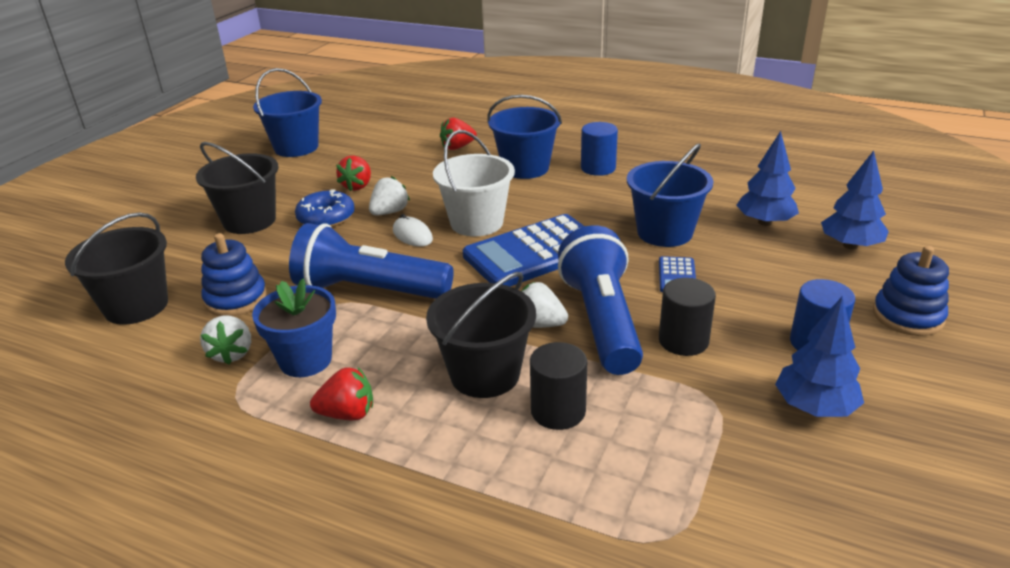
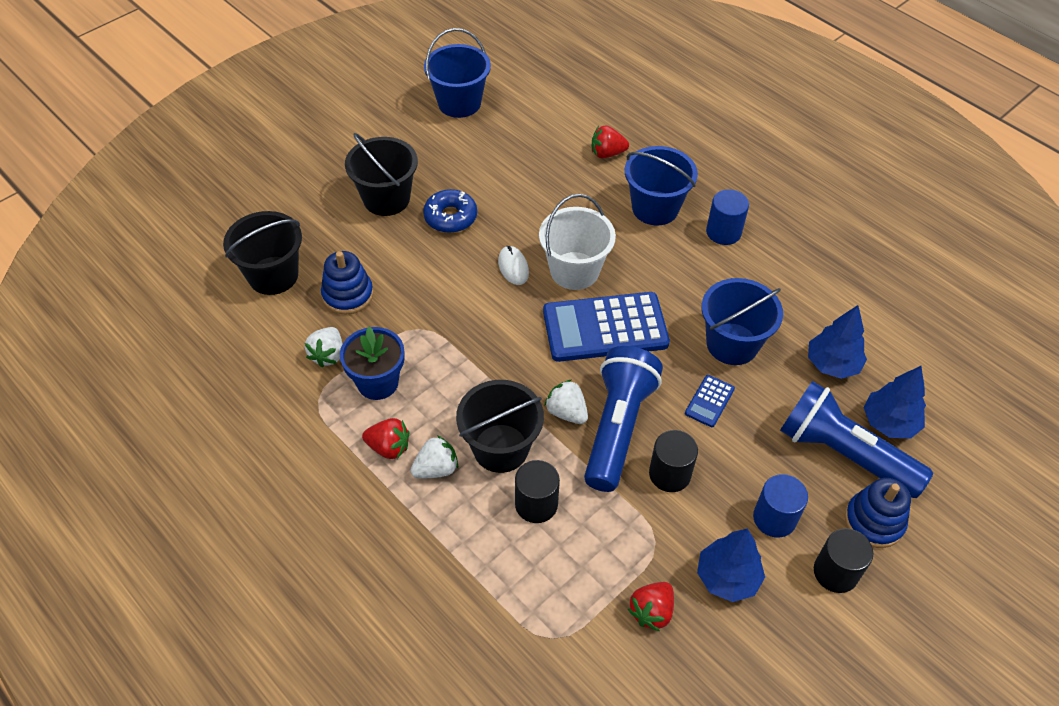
camera: 20 degrees right, 20 degrees up
blue flashlight [289,223,454,299] -> blue flashlight moved to [780,381,933,498]
red strawberry [336,155,371,191] -> red strawberry moved to [628,582,674,631]
white strawberry [369,176,410,216] -> white strawberry moved to [410,435,458,478]
none -> black cylinder [814,528,873,593]

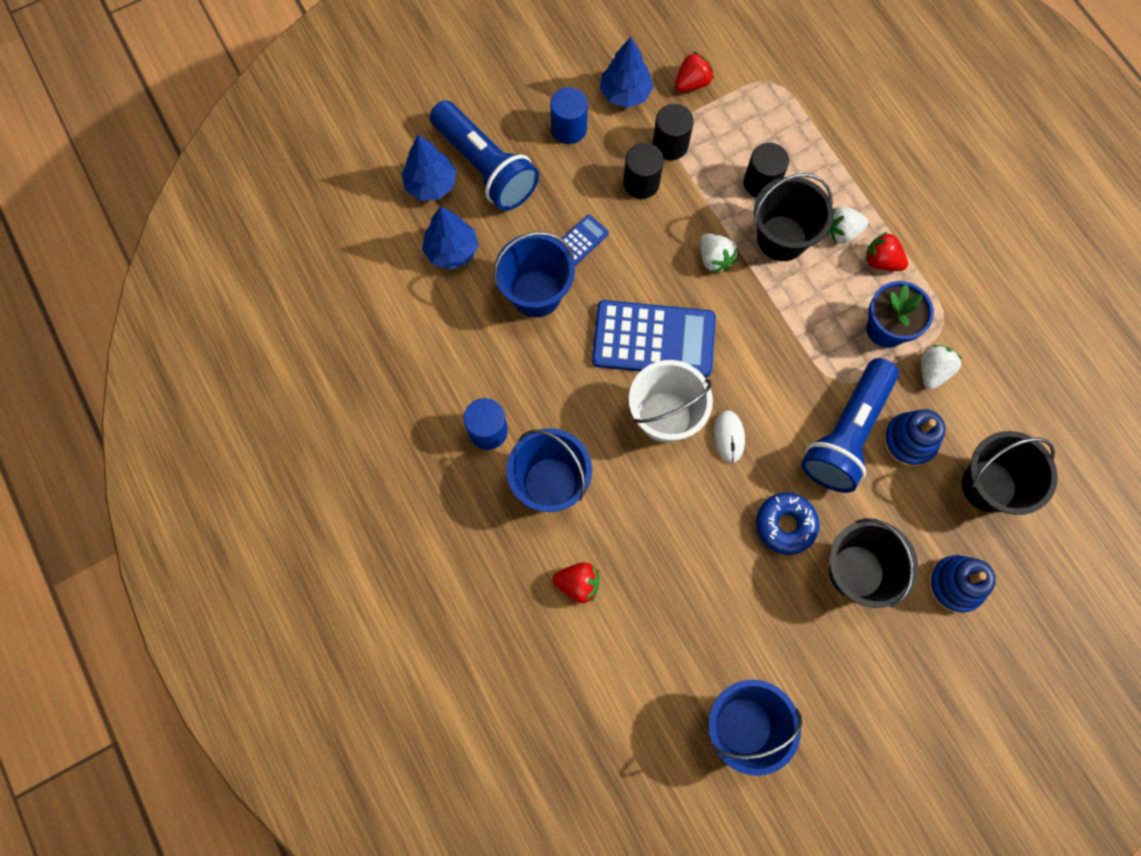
camera: 165 degrees left, 20 degrees up
blue flashlight [584,346,663,492] -> blue flashlight moved to [801,358,899,493]
black cylinder [814,528,873,593] -> black cylinder moved to [652,104,694,160]
blue stacking toy [845,478,911,548] -> blue stacking toy moved to [928,555,996,613]

